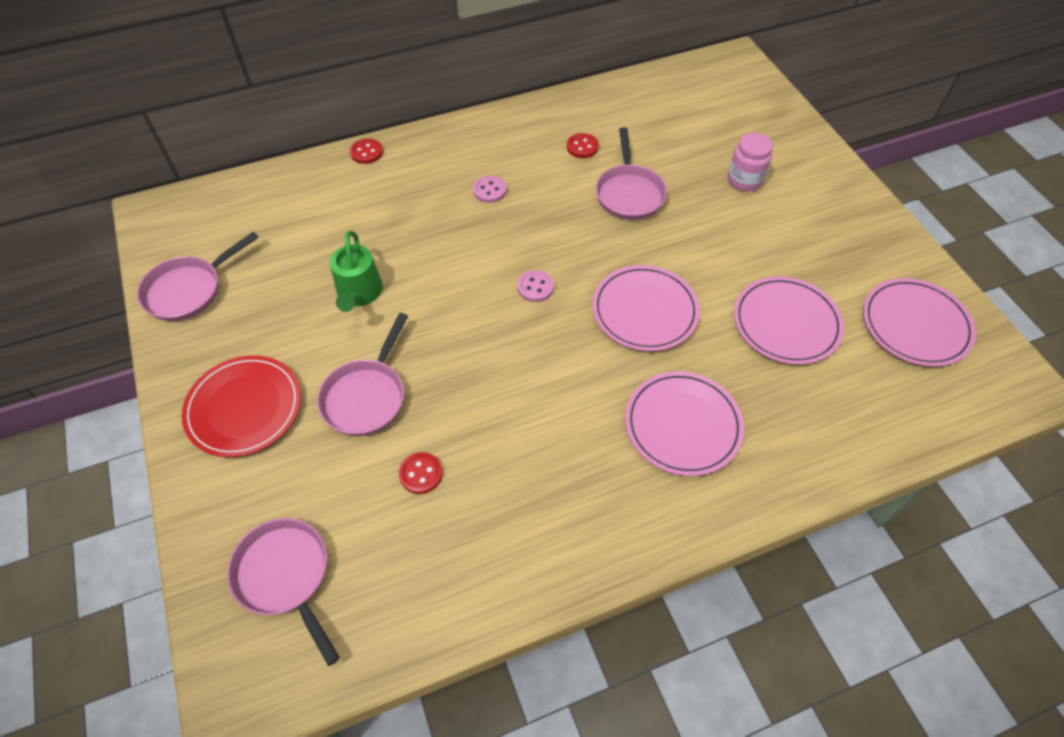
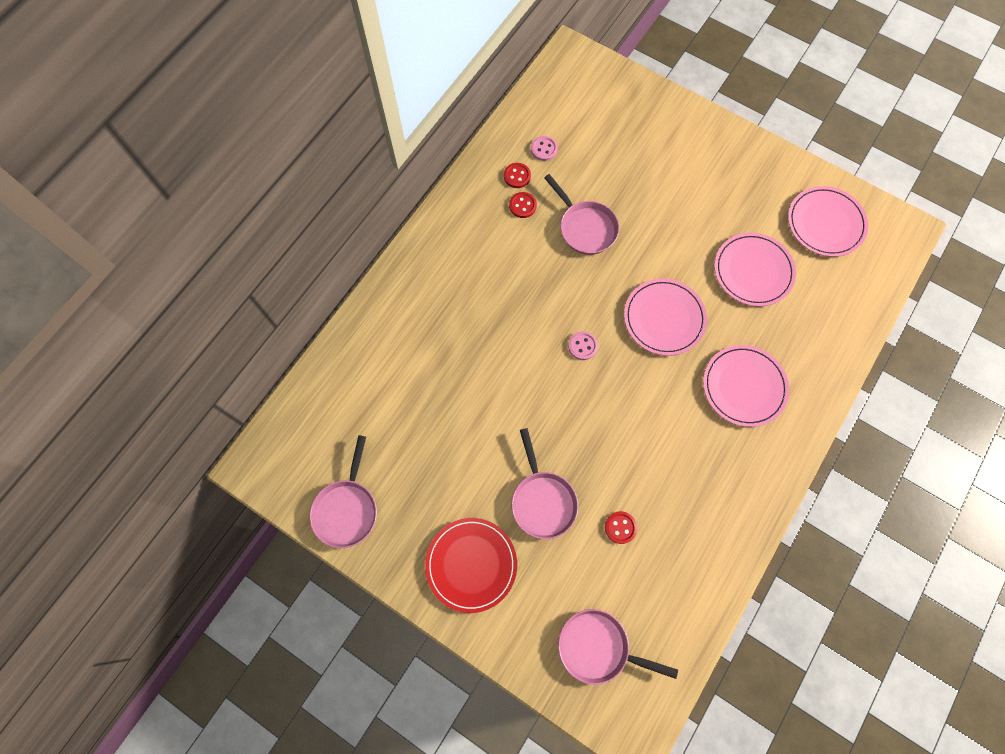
camera: 35 degrees left, 15 degrees up
green watering can [330,231,383,312] -> none
red button [350,138,383,164] -> red button moved to [504,163,531,188]
pink button [473,176,507,203] -> pink button moved to [531,136,558,161]
pink jar [728,133,773,192] -> none

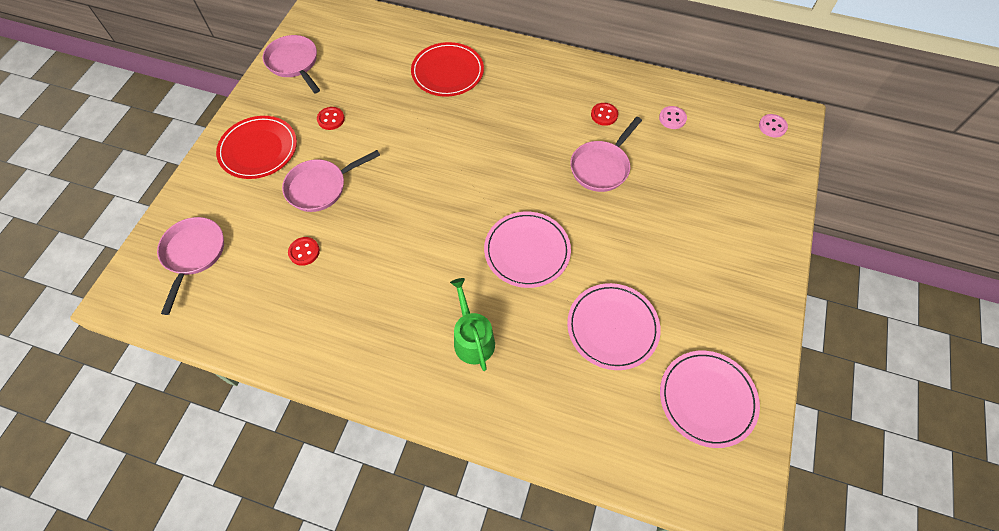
camera: 75 degrees right, 10 degrees down
pink pan [310,435,377,548] -> pink pan turned 60 degrees clockwise [263,35,320,93]
red button [504,163,531,188] -> red button moved to [317,107,345,130]
pink button [568,331,598,360] -> pink button moved to [759,114,788,137]
pink plate [703,345,789,427] -> green watering can [450,278,495,371]
none -> red plate [411,42,484,96]

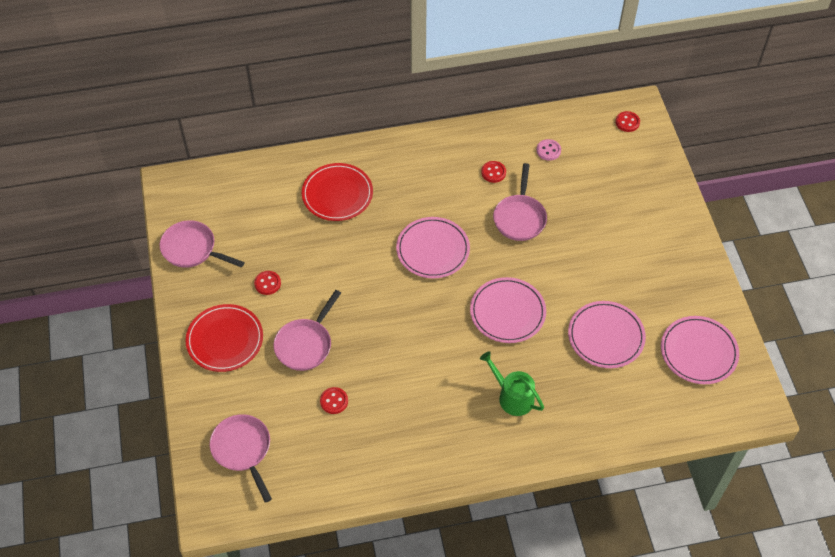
camera: 30 degrees left, 5 degrees down
pink button [759,114,788,137] -> red button [616,111,640,132]
none -> pink plate [396,217,470,279]

